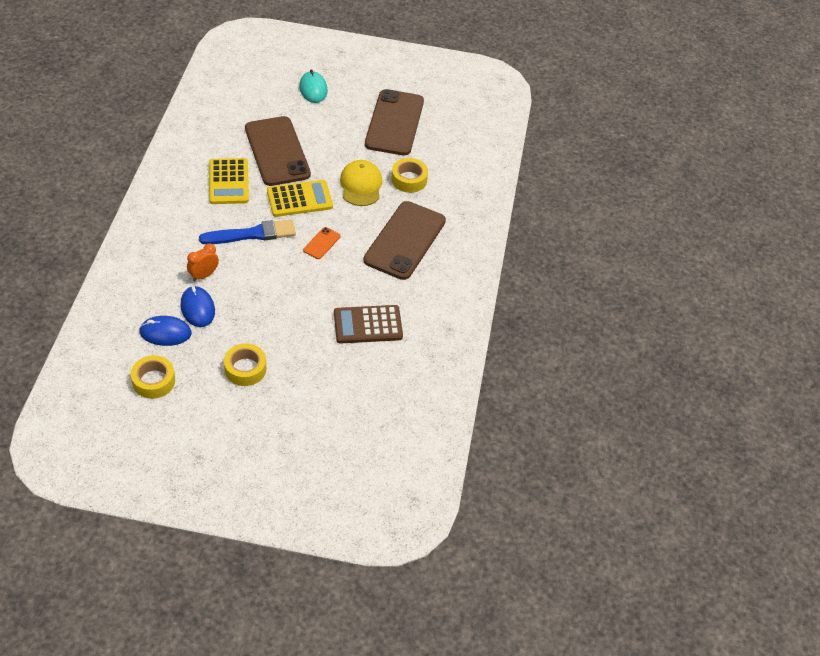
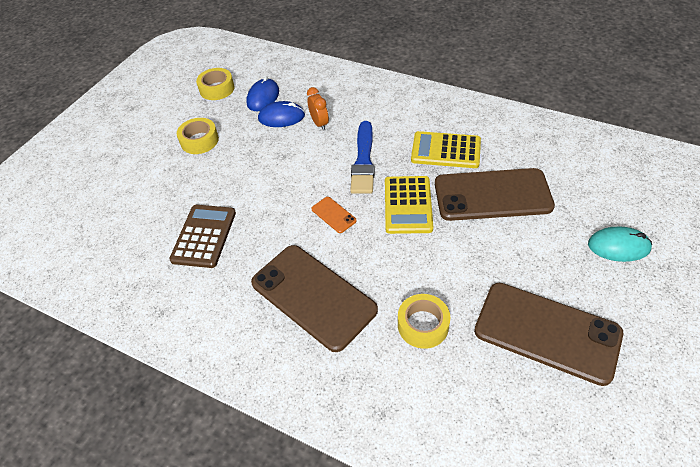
camera: 115 degrees right, 0 degrees up
yellow cap [340,160,383,206] -> none

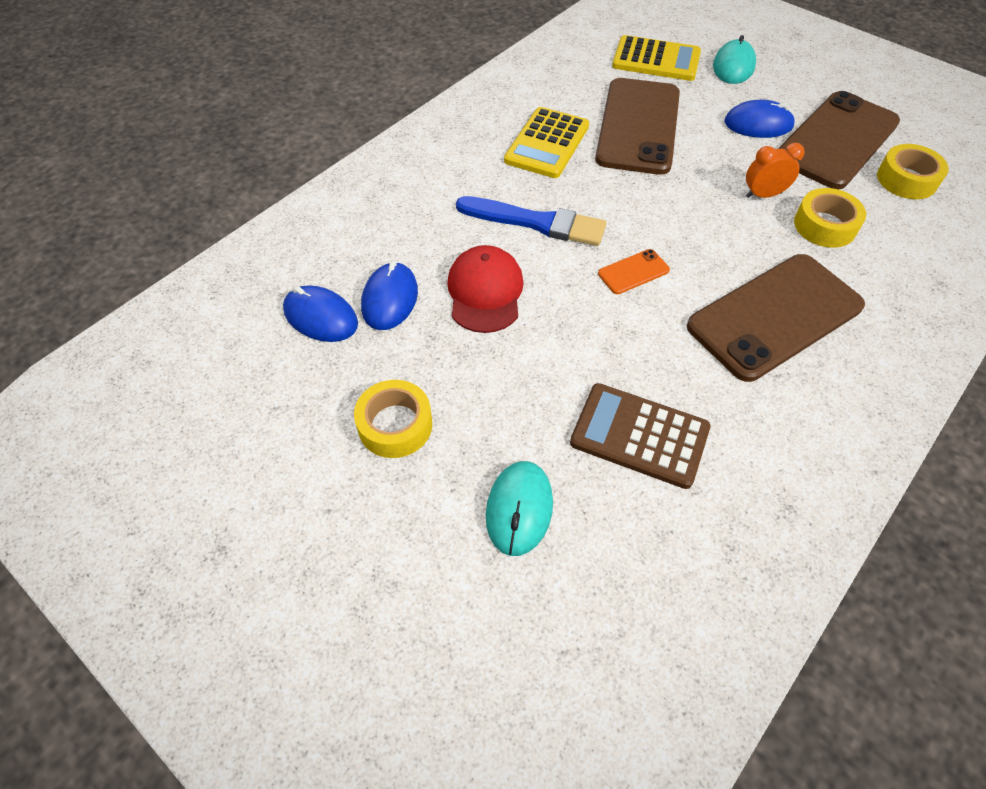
camera: 80 degrees left, 5 degrees up
yellow tape [196,68,234,100] -> yellow tape moved to [877,144,949,199]
orange clock [307,87,329,131] -> orange clock moved to [746,143,805,198]
yellow calculator [385,176,433,234] -> yellow calculator moved to [612,35,701,81]
none -> red cap [447,245,524,333]
none -> turquoise mouse [486,461,553,556]
none -> blue mouse [724,100,795,138]

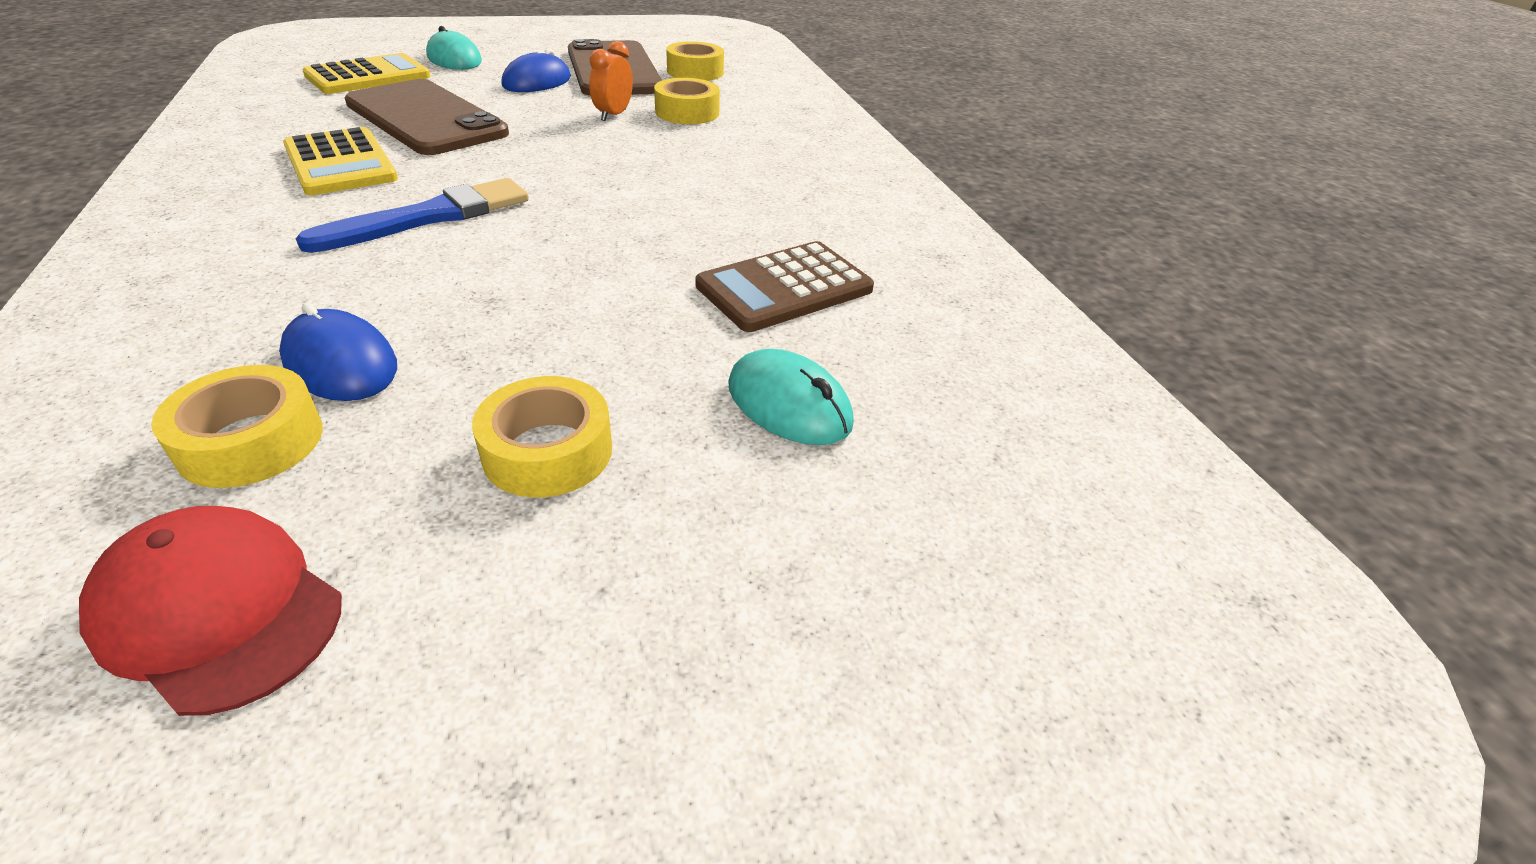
camera: 60 degrees left, 15 degrees down
blue mouse [283,285,358,342] -> yellow tape [151,365,323,488]
red cap [447,245,524,333] -> red cap moved to [79,506,342,716]
orange phone [598,249,670,294] -> none
brown phone [687,254,865,382] -> none

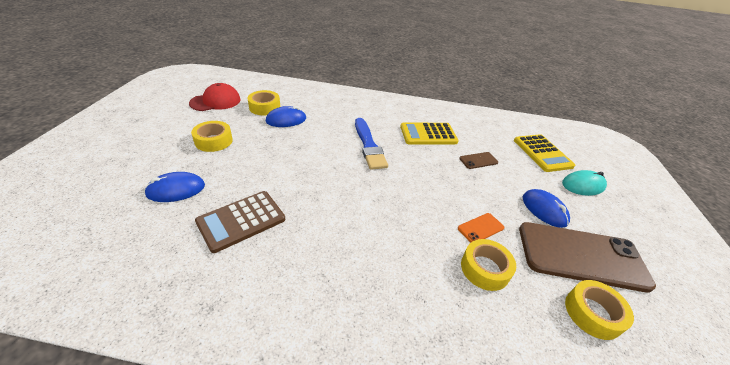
camera: 115 degrees right, 0 degrees up
brown phone [345,79,509,155] -> brown phone [459,152,498,169], size x0.41
orange clock [589,41,633,121] -> orange phone [458,213,505,243]
brown calculator [696,241,874,332] -> brown calculator turned 120 degrees counterclockwise [195,191,285,253]
turquoise mouse [728,349,854,445] -> blue mouse [144,172,205,202]

